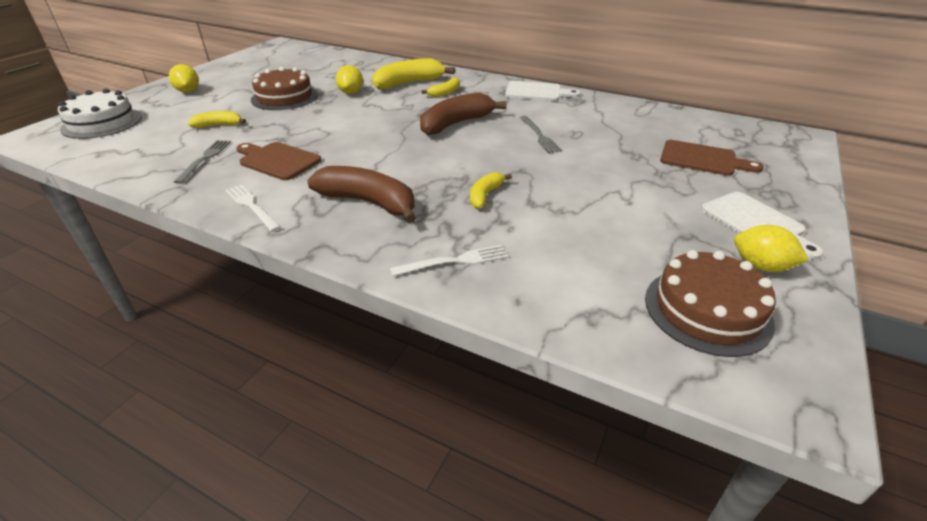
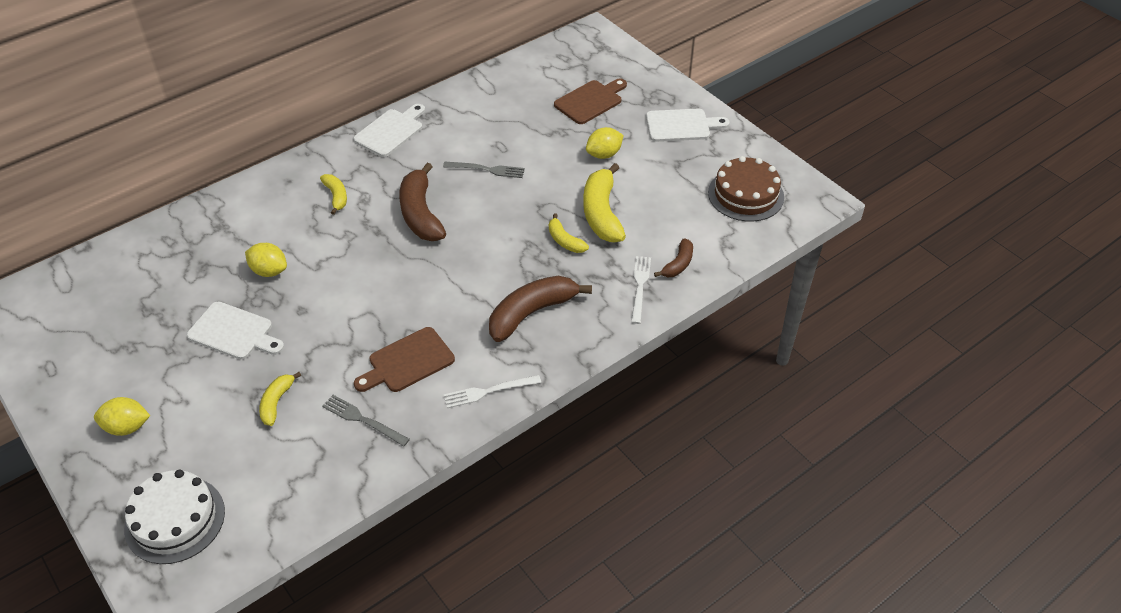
camera: 65 degrees left, 10 degrees up
brown cake [251,67,318,110] -> white cutting board [187,301,284,360]
yellow banana [372,58,455,89] -> yellow banana moved to [583,163,626,242]
yellow lemon [734,225,808,272] -> yellow lemon moved to [586,127,624,159]
none -> brown banana [654,238,693,277]

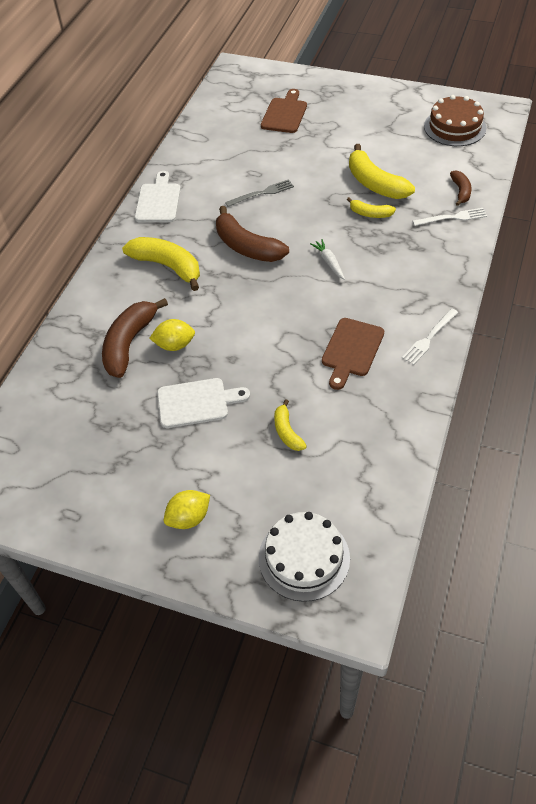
camera: 30 degrees left, 5 degrees up
yellow banana [320,174,347,215] -> yellow banana [122,237,200,291], size x1.86
grey fork [322,395,410,447] -> none
brown banana [489,276,592,342] -> brown banana moved to [102,298,168,378]
yellow lemon [586,127,624,159] -> none
white fork [631,256,651,324] -> white fork turned 105 degrees clockwise [412,208,487,226]
white cutting board [646,109,730,142] -> none
none -> white carrot [310,239,345,280]

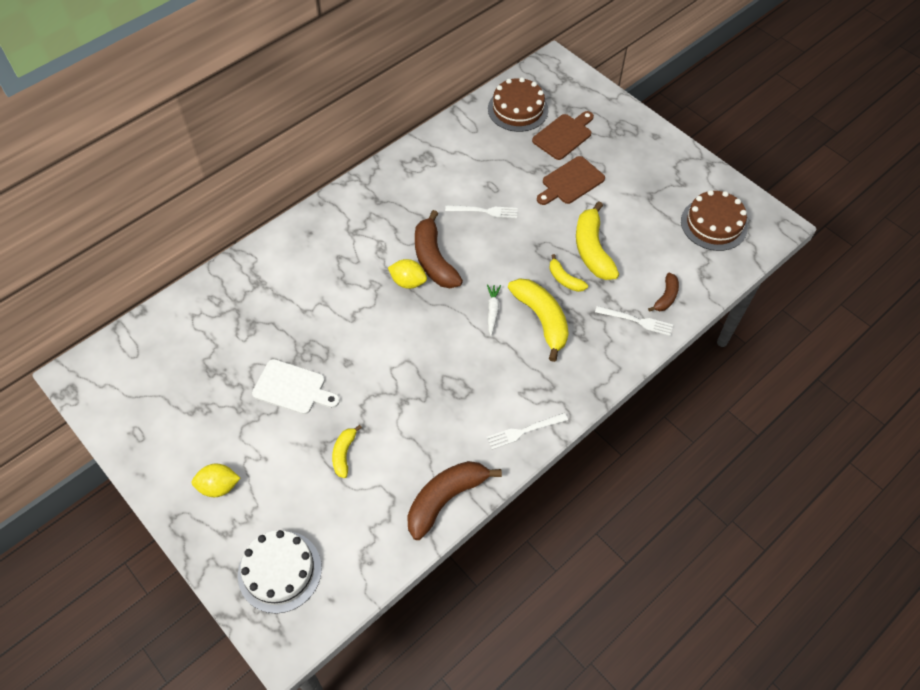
camera: 25 degrees right, 5 degrees up
brown banana [102,298,168,378] -> brown banana moved to [407,461,502,540]
yellow banana [122,237,200,291] -> yellow banana moved to [508,278,569,362]
white cutting board [135,171,181,222] -> none
yellow lemon [149,319,195,351] -> yellow lemon moved to [388,259,427,289]
grey fork [225,179,294,207] -> white fork [445,205,518,218]
brown cutting board [322,318,384,390] -> brown cutting board moved to [537,156,605,205]
none -> brown cake [488,77,548,132]

